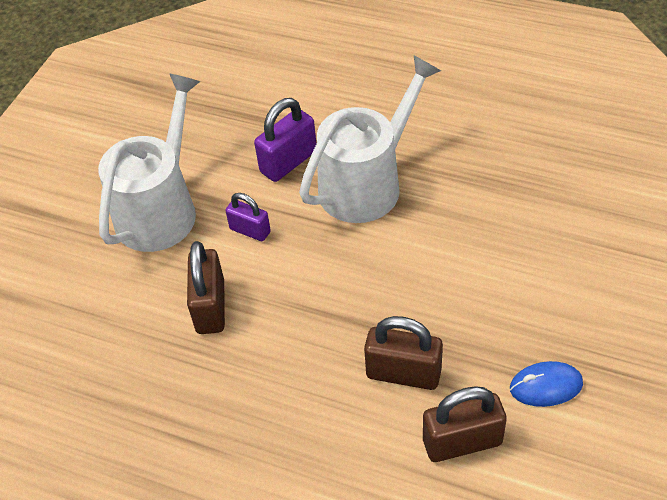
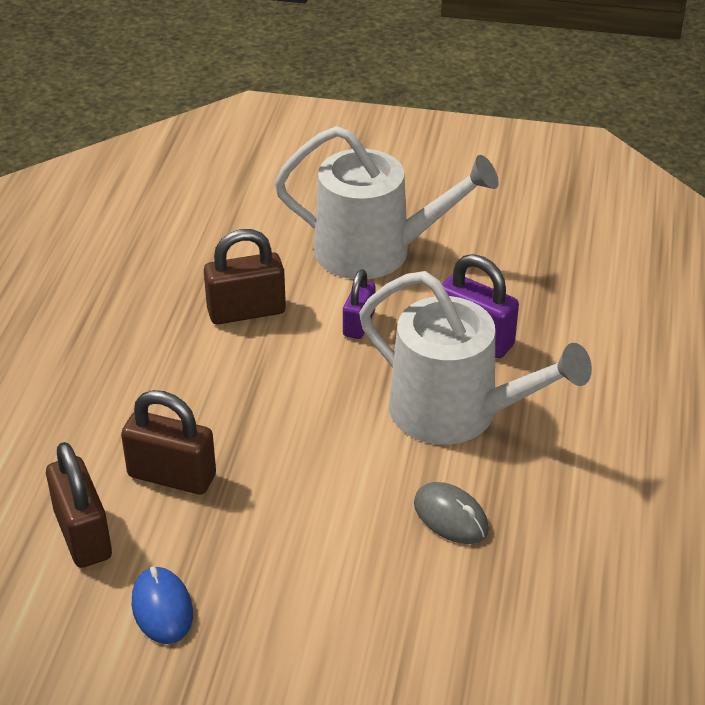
camera: 75 degrees right, 10 degrees down
brown padlock [364,316,443,390] -> brown padlock turned 75 degrees counterclockwise [121,390,216,494]
none -> grey mouse [414,482,489,544]

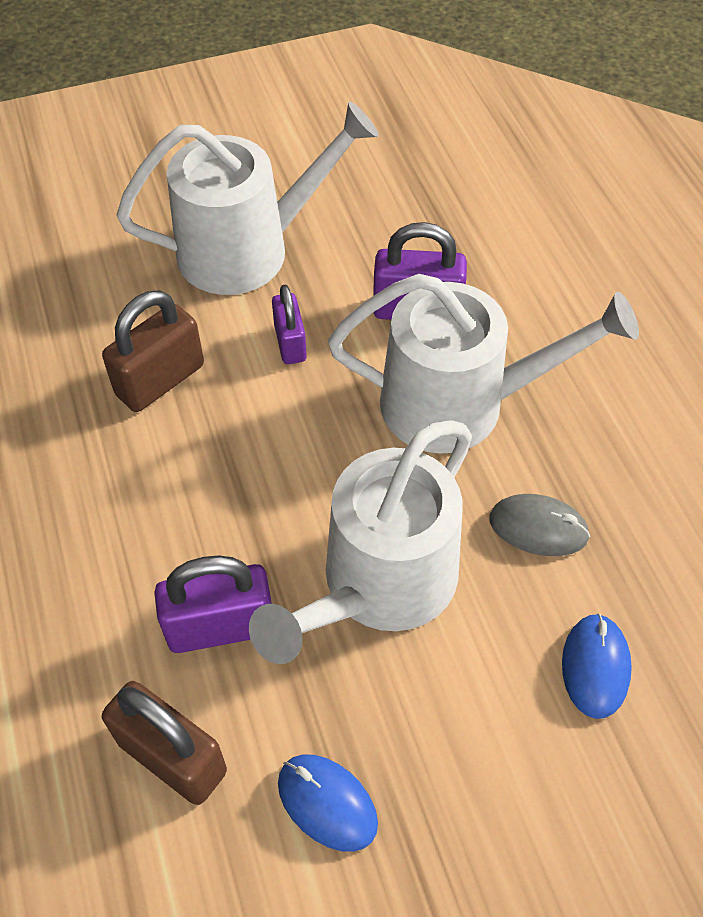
camera: 30 degrees left, 15 degrees up
brown padlock [121,390,216,494] -> purple padlock [154,555,272,653]
none -> white watering can [249,420,472,664]
none -> blue mouse [562,614,632,719]

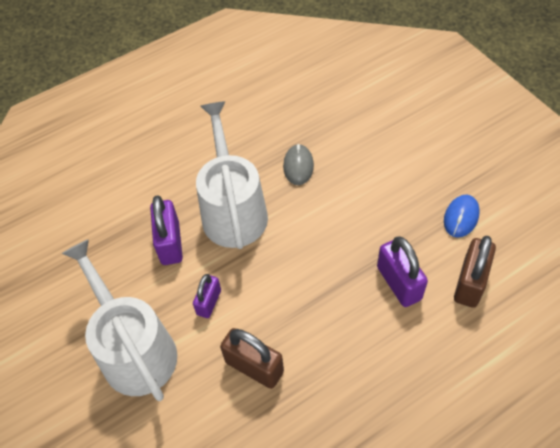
camera: 100 degrees left, 0 degrees up
white watering can [249,420,472,664] -> none
purple padlock [272,285,307,364] -> purple padlock turned 45 degrees counterclockwise [193,274,221,318]
blue mouse [562,614,632,719] -> none

